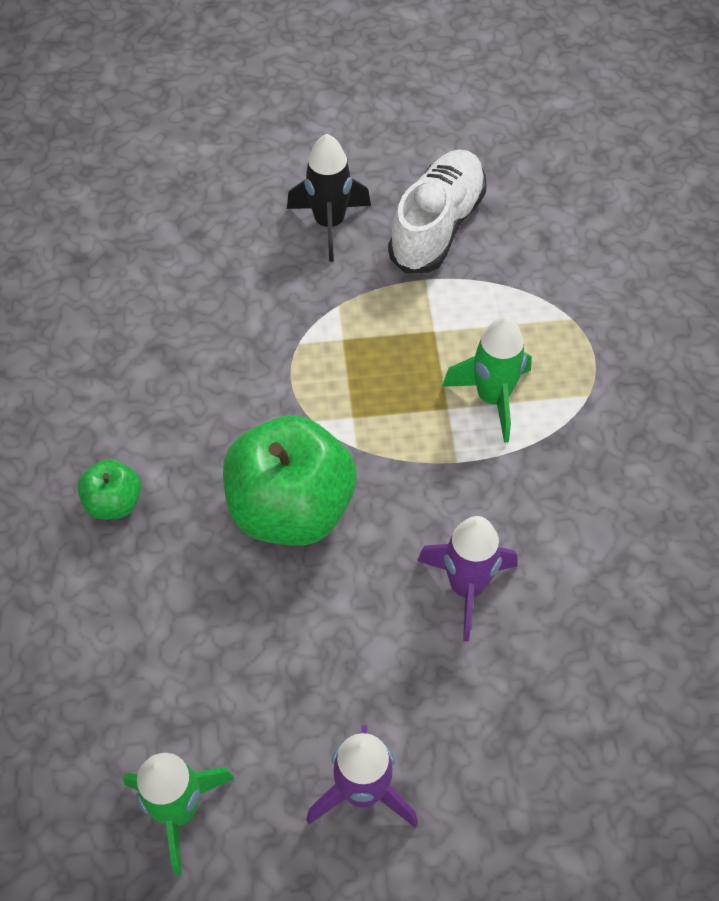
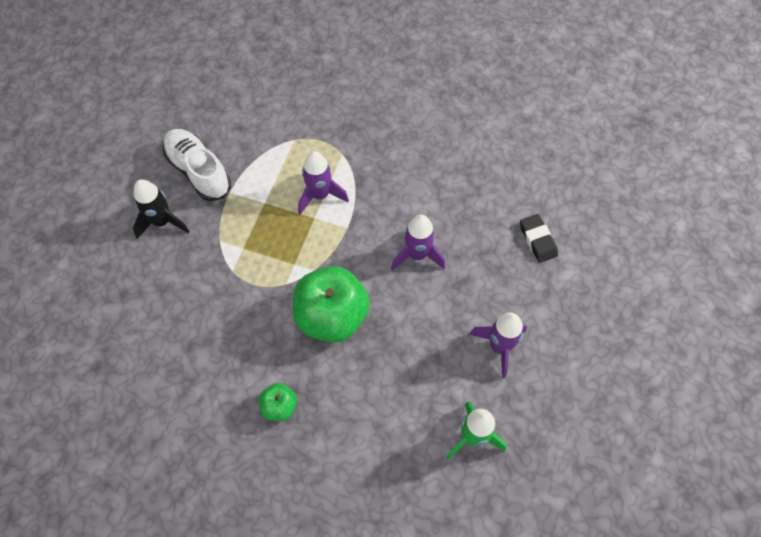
camera: 65 degrees left, 5 degrees up
green rocket [442,316,532,443] -> purple rocket [298,151,349,215]
none -> black eraser [520,214,558,263]

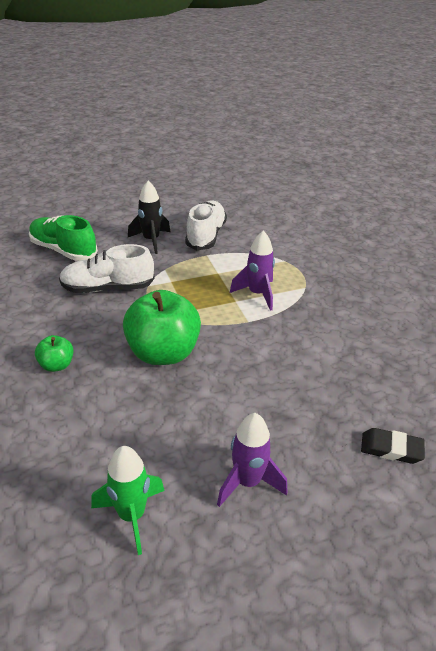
camera: 50 degrees right, 25 degrees down
purple rocket [391,215,445,271] -> none
black eraser [520,214,558,263] -> black eraser turned 75 degrees clockwise [361,428,425,464]
none -> green shoe [29,215,98,261]
none -> white shoe [59,244,155,293]

